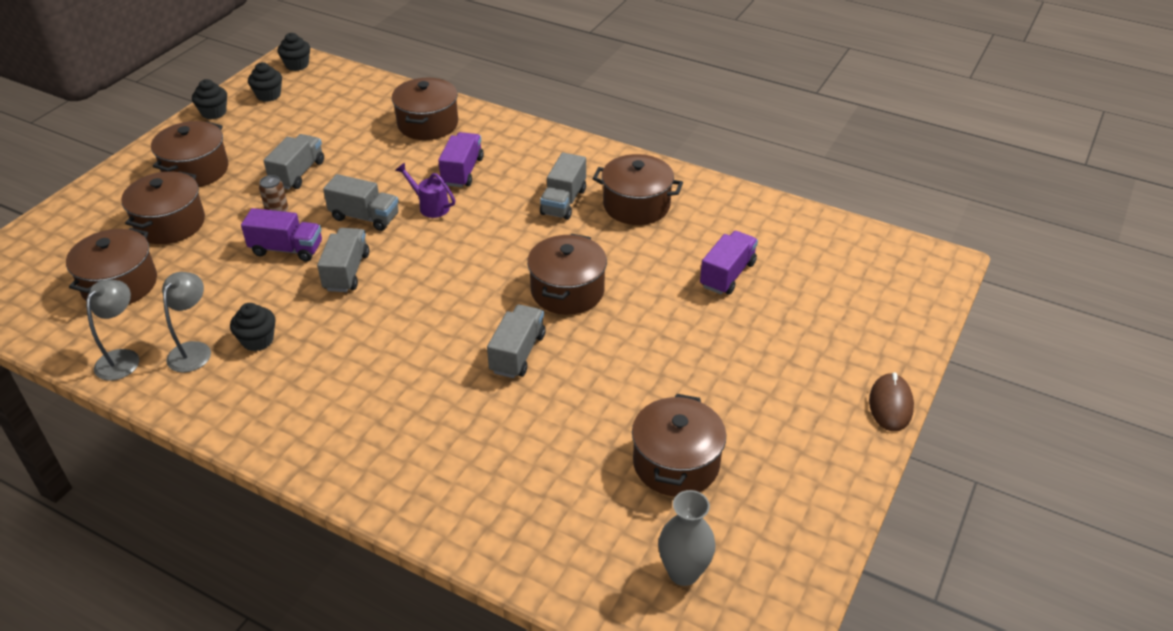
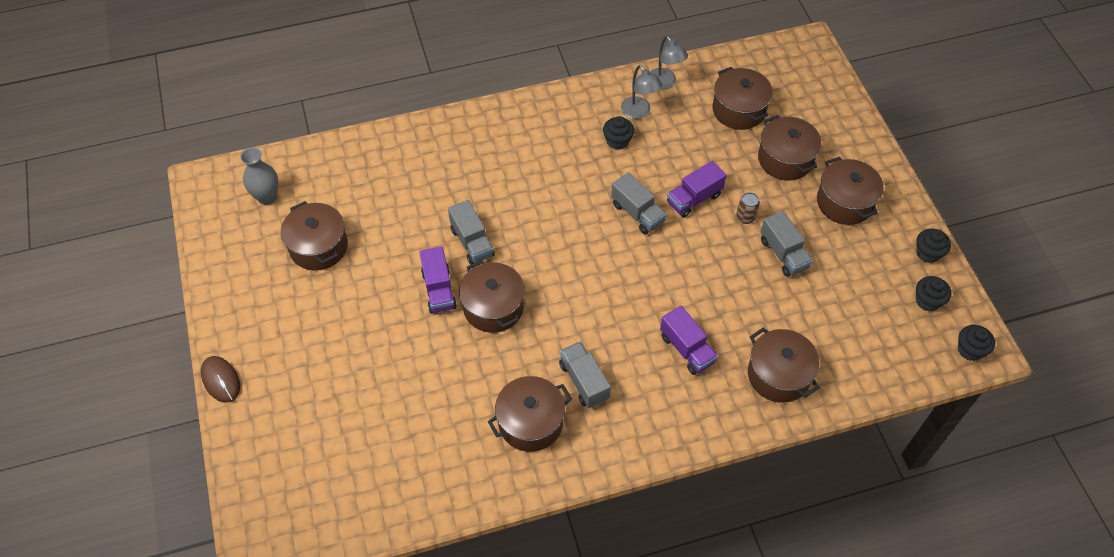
camera: 135 degrees right, 15 degrees up
grey truck [323,174,399,231] -> none
purple watering can [395,163,456,218] -> none
purple truck [700,231,758,295] -> purple truck moved to [419,247,457,314]

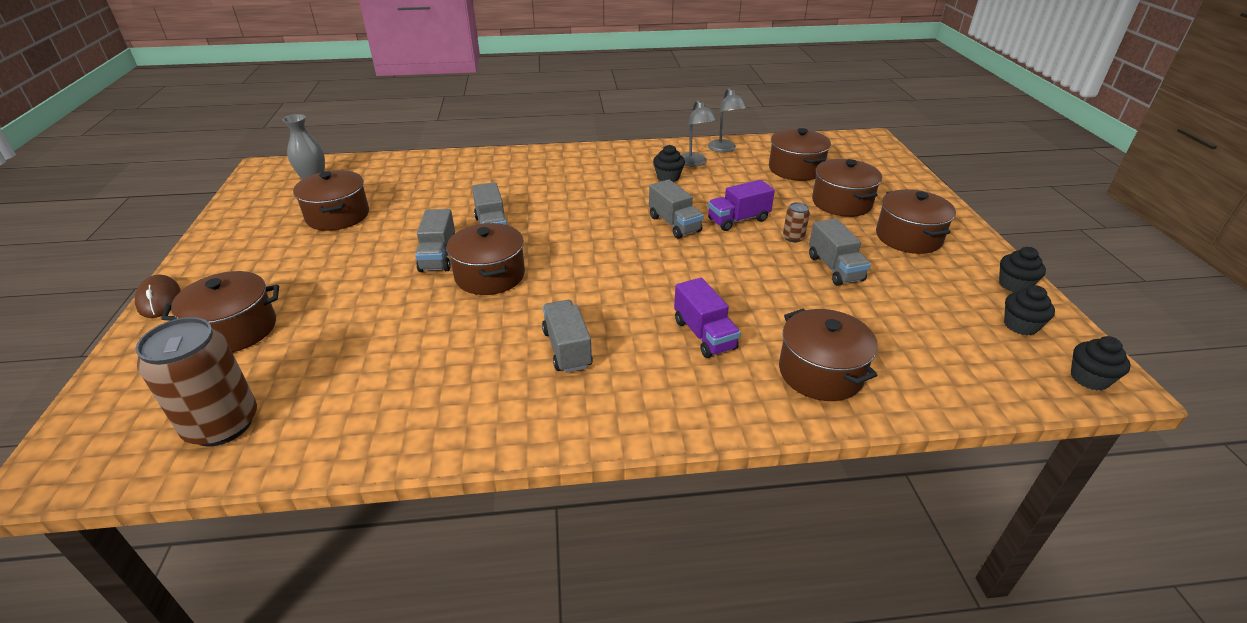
camera: 10 degrees right, 20 degrees down
purple truck [419,247,457,314] -> grey truck [415,209,455,272]
brown pot [488,376,572,452] -> brown pot moved to [161,271,279,352]
none -> brown can [135,317,257,447]

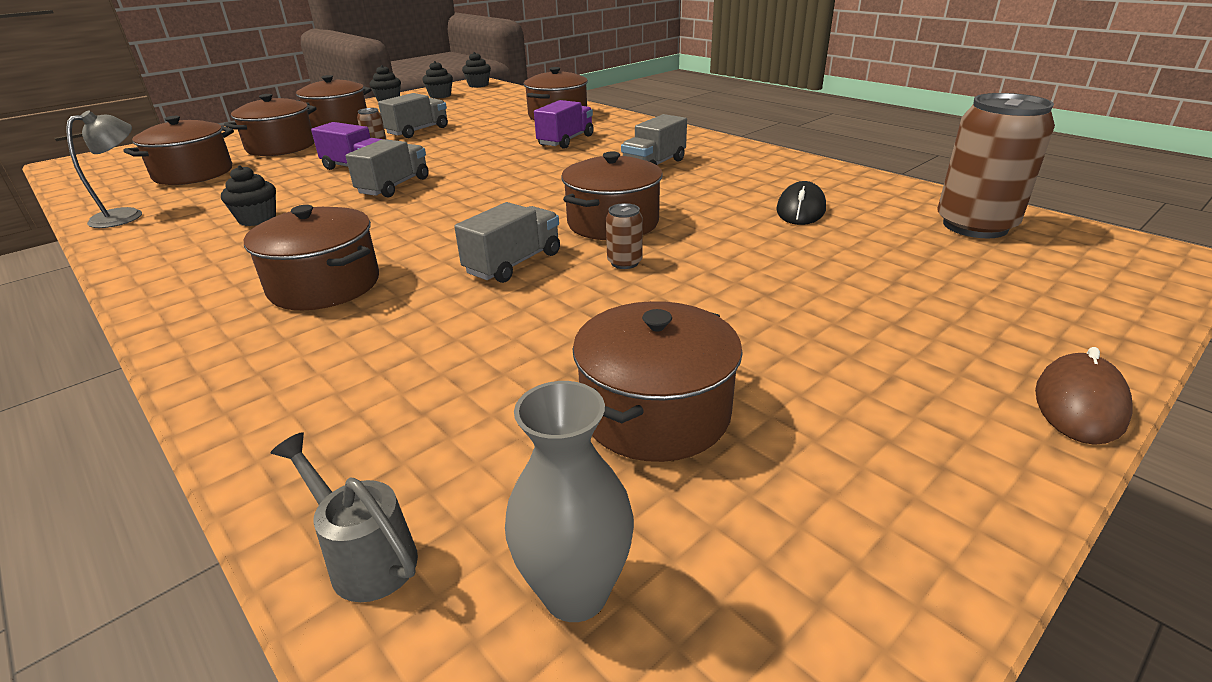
camera: 125 degrees left, 5 degrees down
brown pot [161,271,279,352] -> brown pot moved to [243,205,379,310]
grey truck [415,209,455,272] -> brown can [606,203,643,269]
grey lamp [681,100,717,166] -> none
none -> grey watering can [271,432,418,602]
none -> black mouse [776,181,826,225]

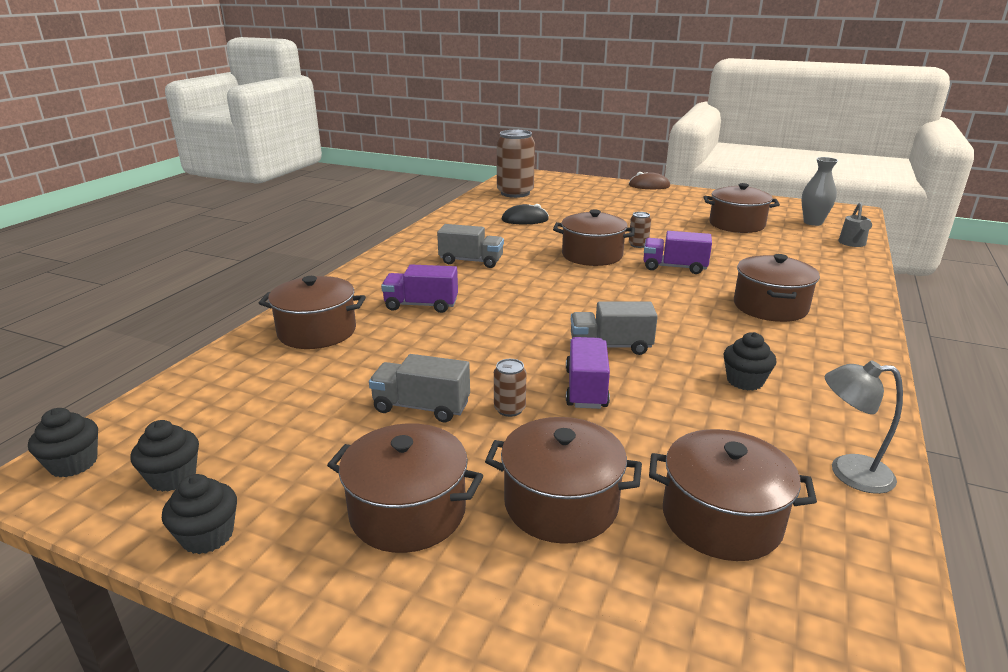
camera: 115 degrees left, 5 degrees down
grey truck [454,202,560,283] -> purple truck [643,231,712,274]

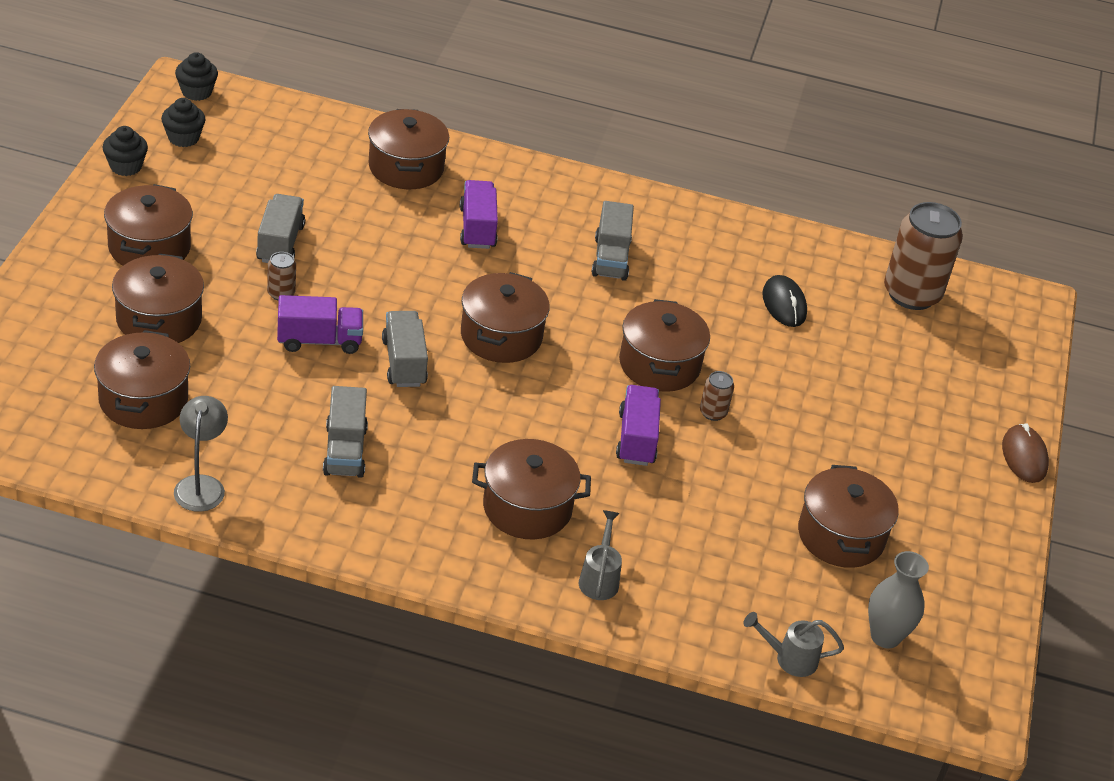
camera: 75 degrees right, 15 degrees up
black cupcake [723,332,776,390] -> grey truck [323,386,368,478]
none -> brown pot [461,272,550,363]
none -> grey watering can [579,510,622,600]

